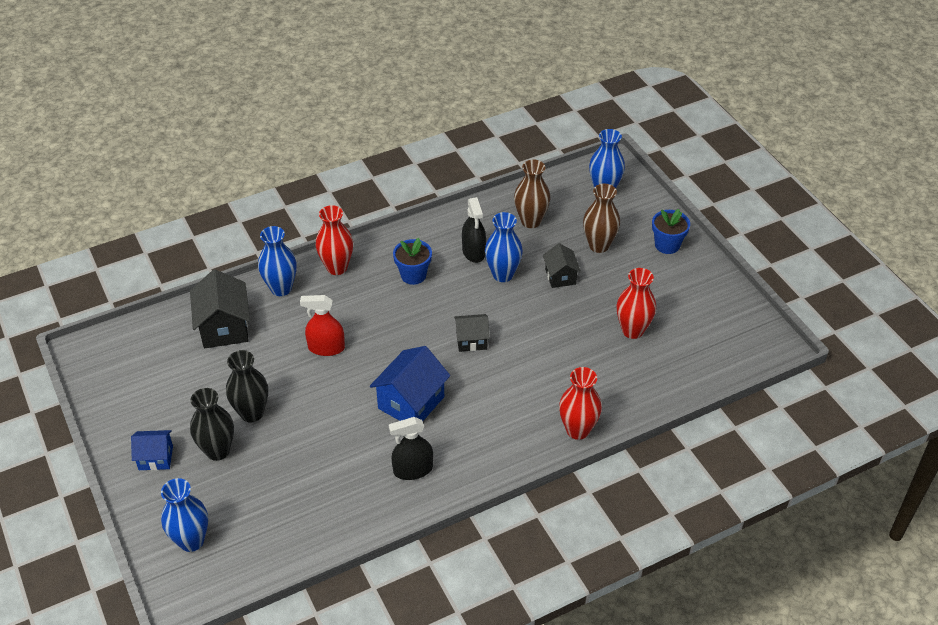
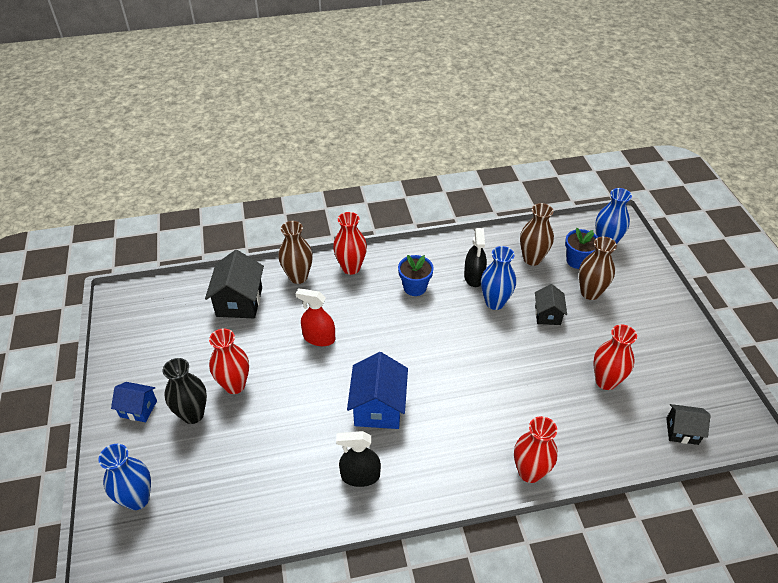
camera: 15 degrees right, 0 degrees up
black vase [226,350,268,423] -> red vase [209,329,249,394]
blue vase [258,226,297,296] -> brown vase [278,221,313,284]
blue house [370,346,450,421] -> blue house turned 45 degrees counterclockwise [347,352,408,429]
black house [454,314,490,352] -> black house moved to [666,404,711,445]
blue flower pot [652,209,690,254] -> blue flower pot moved to [565,228,598,269]

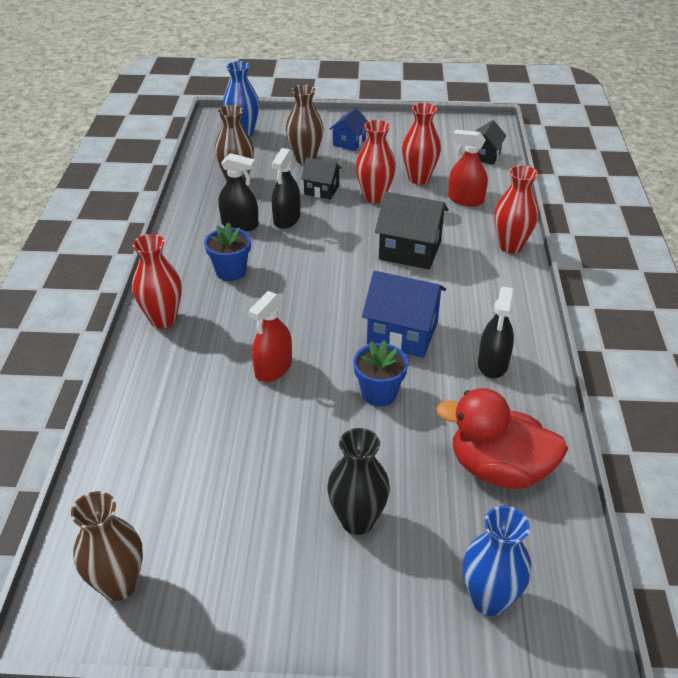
camera: 75 degrees left, 5 degrees down
blue house [111,382,157,422] -> blue house moved to [330,108,368,151]
black house [205,250,264,318] -> black house moved to [375,192,449,269]
red vase [209,329,249,394] -> red vase moved to [356,120,396,203]
brown vase [278,221,313,284] -> brown vase moved to [71,491,143,601]
blue vase [481,246,516,310] -> black spray bottle [272,148,300,229]
blue flower pot [565,228,598,269] -> blue flower pot moved to [353,340,408,406]
none -> red duck [436,388,568,489]
none -> red spray bottle [448,130,488,207]

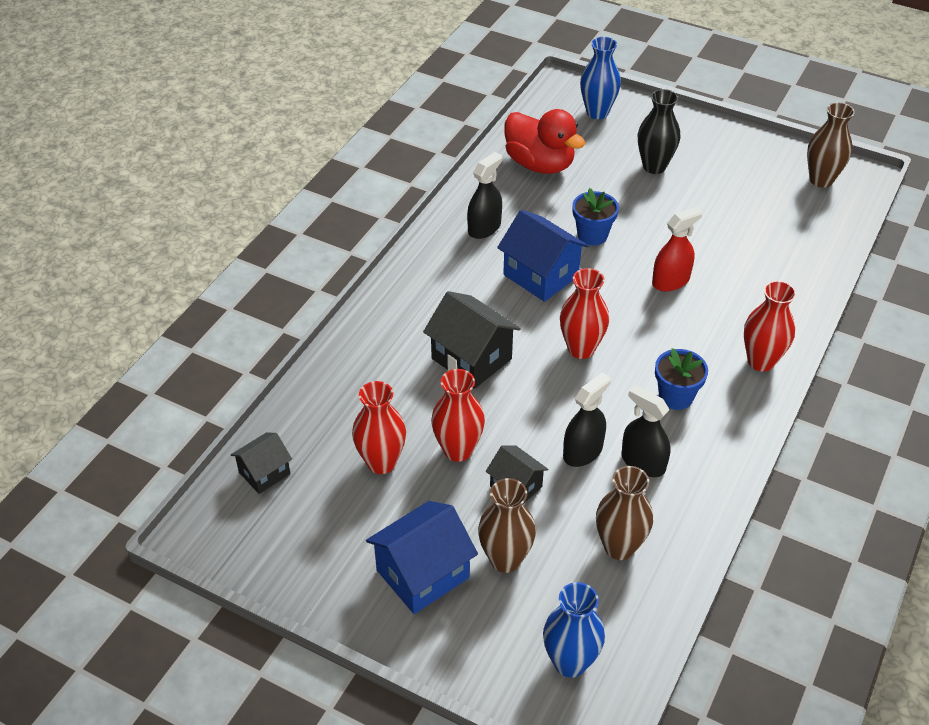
camera: 155 degrees left, 5 degrees up
blue house [330,108,368,151] -> blue house [366,501,478,614], size x1.68
red spray bottle [448,130,488,207] -> none
red vase [494,165,539,253] -> red vase moved to [560,268,609,359]

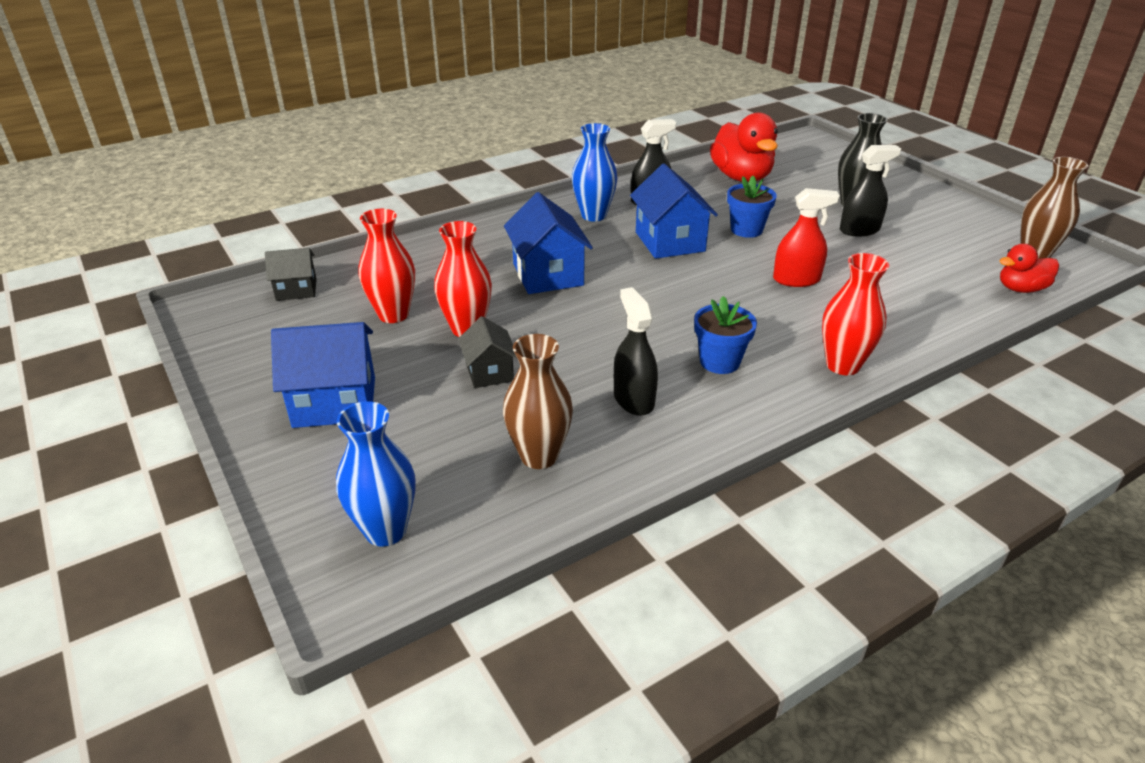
camera: 30 degrees right, 10 degrees down
black house [423,291,521,389] -> blue house [504,192,593,294]
brown vase [478,478,536,573] -> none
red vase [560,268,609,359] -> none
black spray bottle [563,372,611,467] -> black spray bottle moved to [840,145,901,236]
blue vase [580,37,621,119] -> blue vase moved to [572,123,617,221]
none -> red duck [999,244,1059,293]

